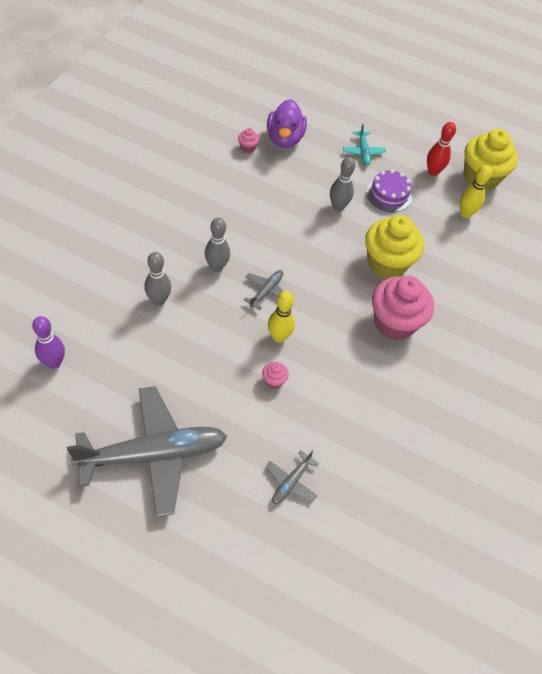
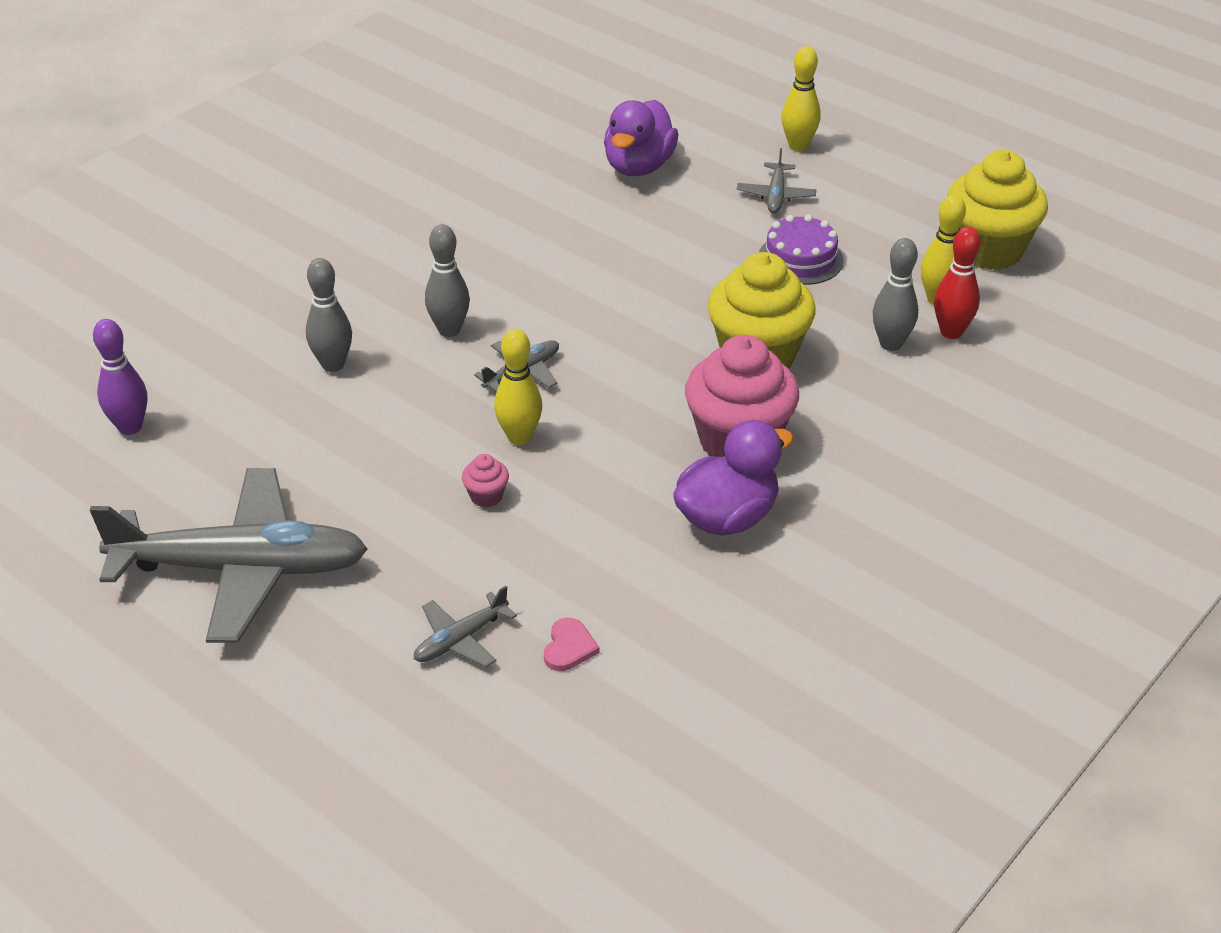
camera: 20 degrees right, 15 degrees down
pink cupcake [238,128,259,153] -> none
grey bowling pin [330,157,356,211] -> grey bowling pin moved to [873,238,918,351]
turquoise plane [343,124,386,166] -> grey plane [737,148,816,213]
red bowling pin [427,122,456,176] -> red bowling pin moved to [934,227,981,339]
none -> pink heart [544,618,600,671]
none -> purple duck [673,420,794,536]
none -> yellow bowling pin [781,46,821,151]

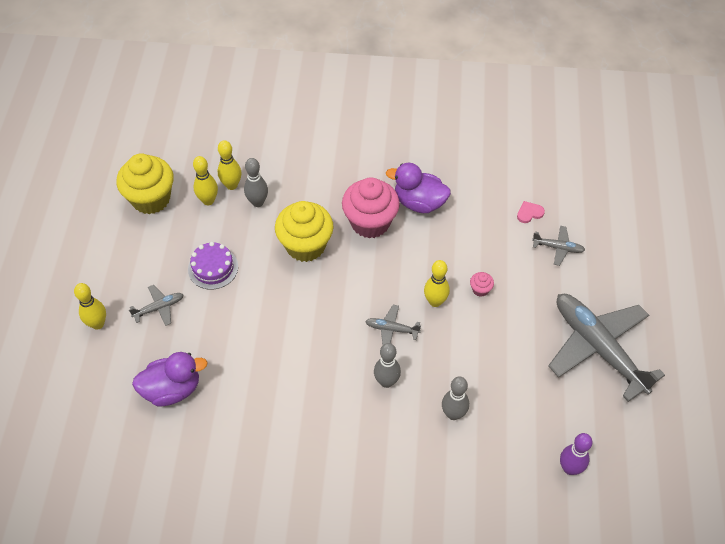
camera: 125 degrees left, 15 degrees up
red bowling pin [934,227,981,339] -> yellow bowling pin [218,140,241,190]

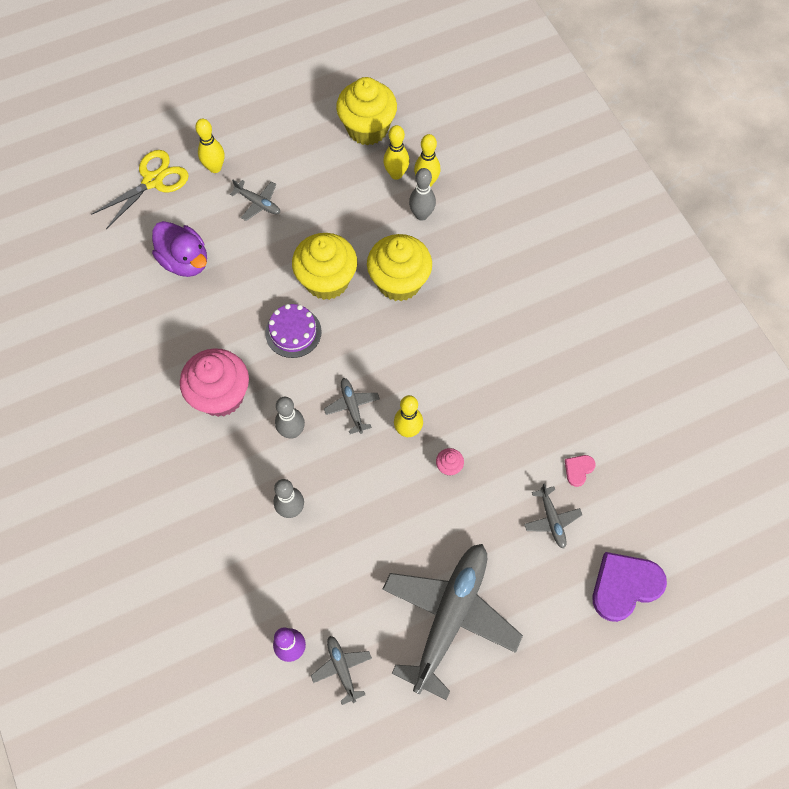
camera: 60 degrees right, 10 degrees up
purple cake [188,242,238,290] -> purple cake moved to [265,304,322,358]
pink cupcake [342,177,400,238] -> pink cupcake moved to [180,348,249,417]
purple duck [386,163,451,213] -> none
pink heart [517,201,545,223] -> pink heart turned 90 degrees counterclockwise [565,455,596,487]
none -> yellow scissors [91,150,189,229]
none -> yellow cupcake [292,233,357,300]
none -> grey plane [311,636,372,705]
none -> purple heart [593,552,667,622]

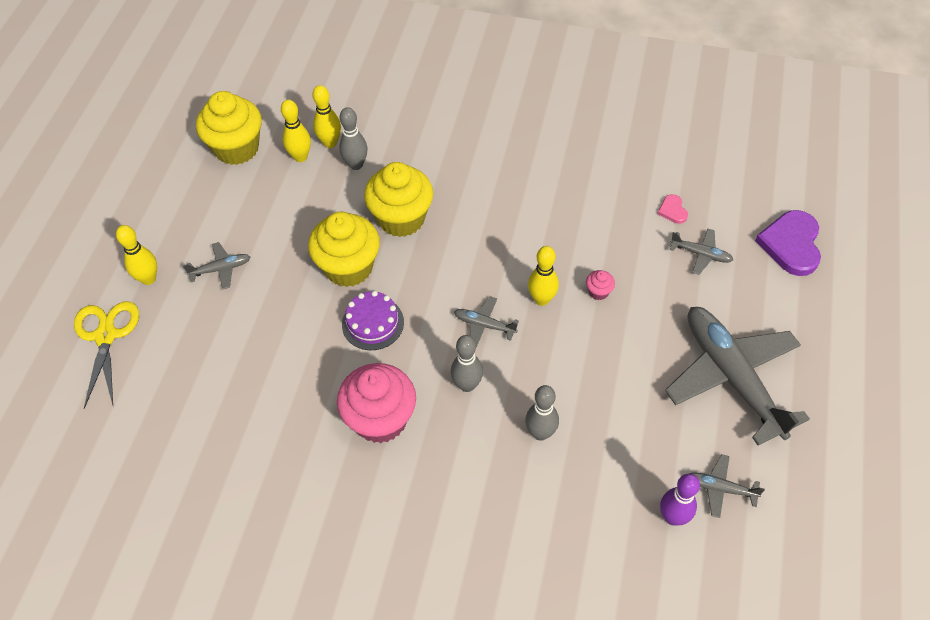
camera: 50 degrees left, 10 degrees down
purple duck [152,221,207,277] -> none

